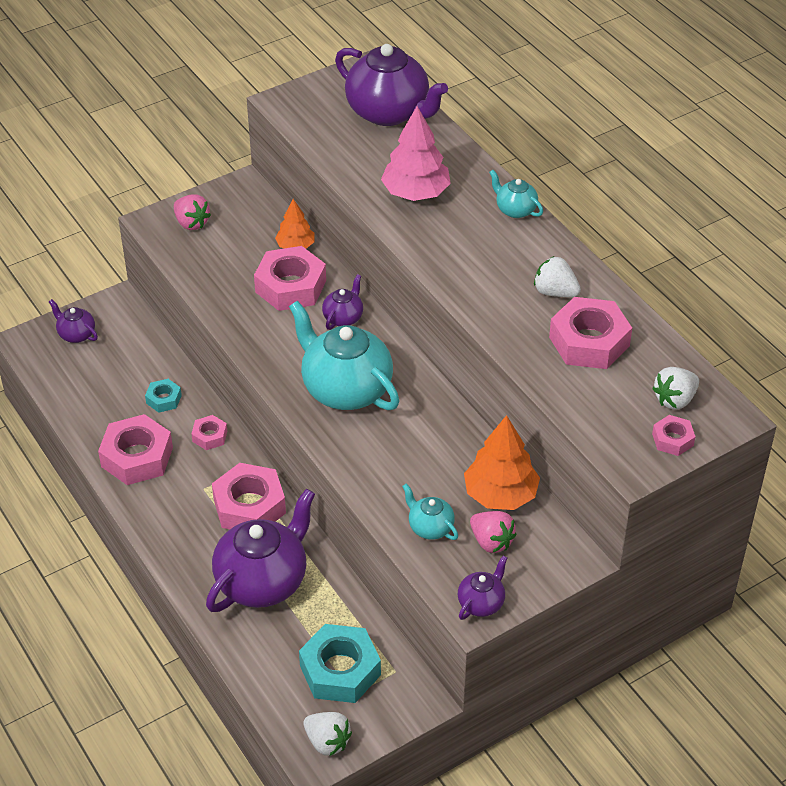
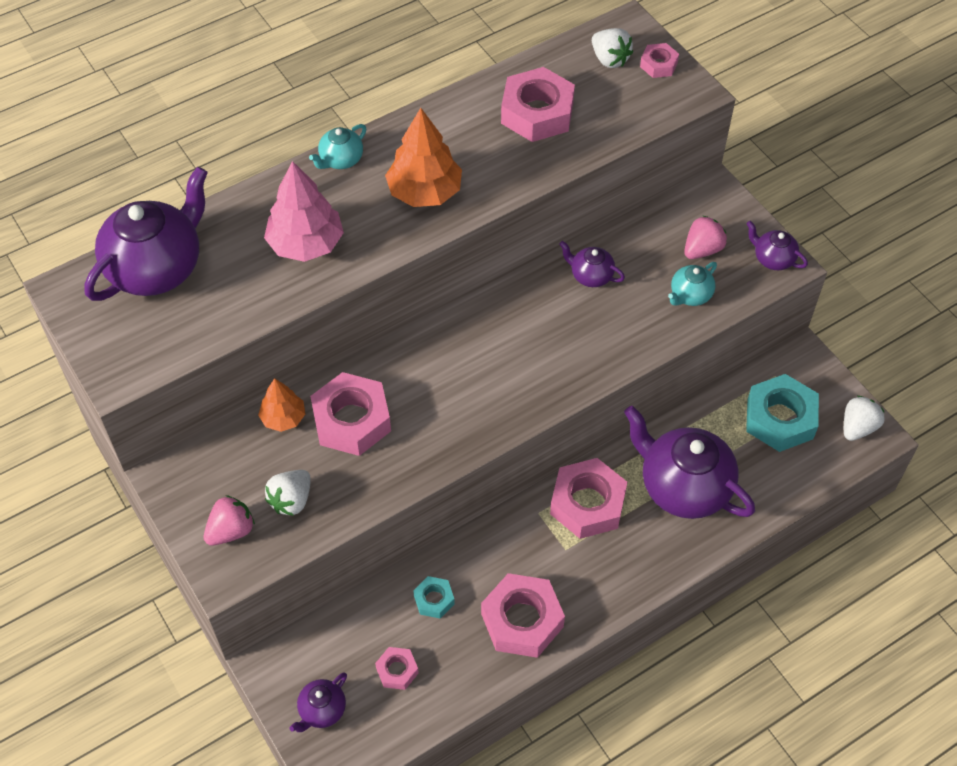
camera: 90 degrees left, 10 degrees up
pink nut [191,415,227,450] -> pink nut moved to [375,647,419,690]
turquoise teapot [289,301,400,410] -> none
purple teapot [322,274,363,330] -> purple teapot moved to [559,241,625,287]
orange tree [464,415,540,510] -> orange tree moved to [385,108,462,207]
white strawberry [534,256,581,297] -> white strawberry moved to [265,470,311,516]

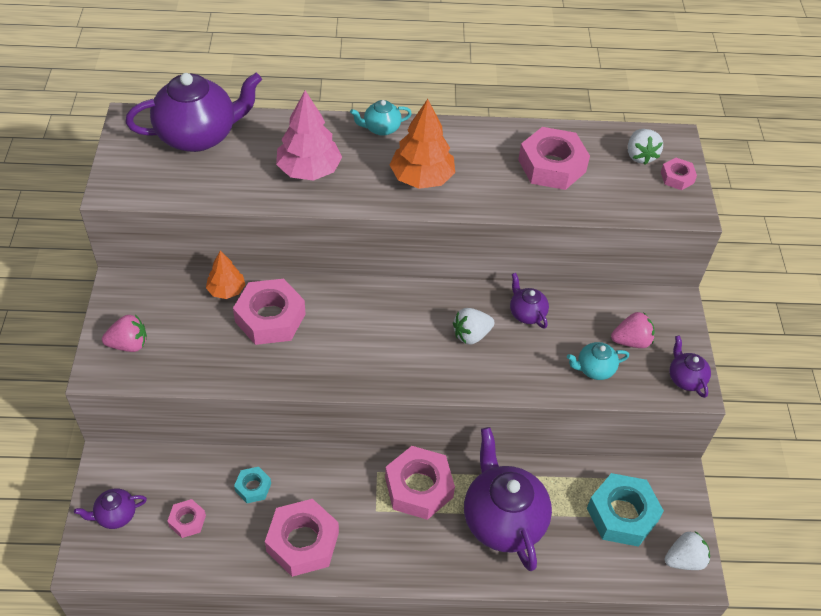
camera: 30 degrees right, 5 degrees down
white strawberry [265,470,311,516] -> white strawberry moved to [453,308,495,345]

